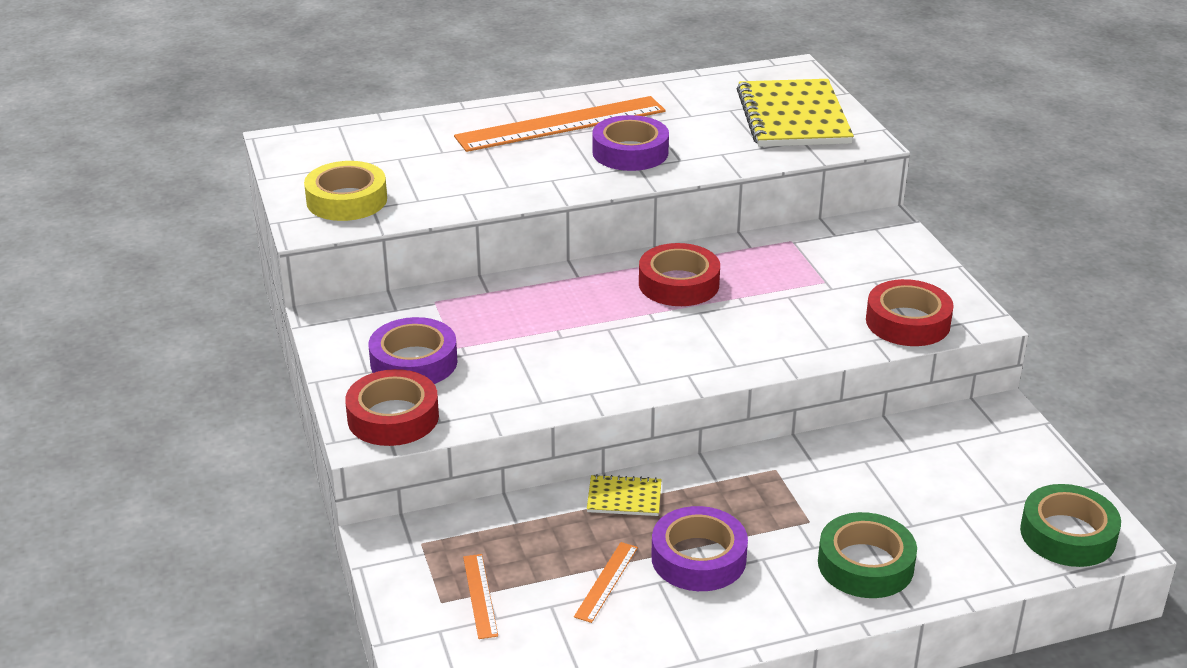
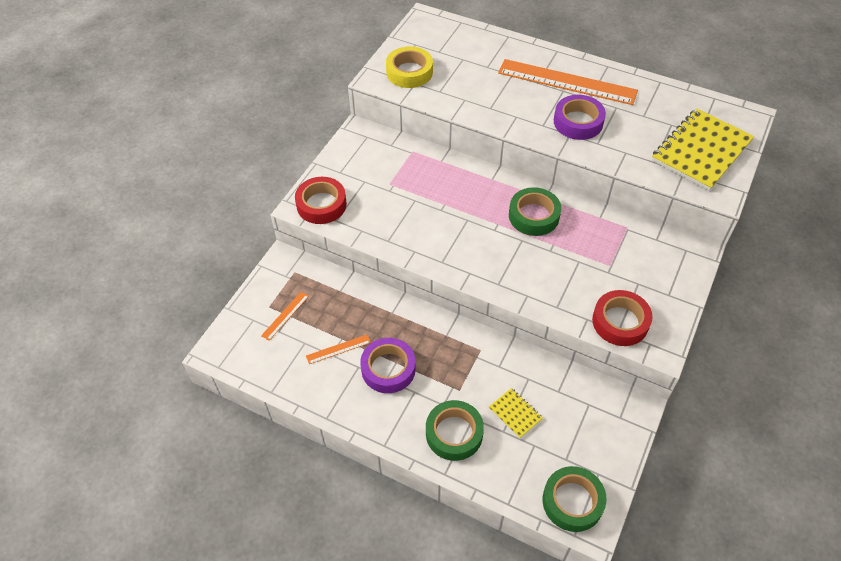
camera: 45 degrees right, 20 degrees up
purple tape [369,317,457,384] -> none
yellow notebook [587,474,662,516] -> yellow notebook moved to [489,388,543,438]
red tape [639,243,720,306] -> green tape [509,187,561,236]

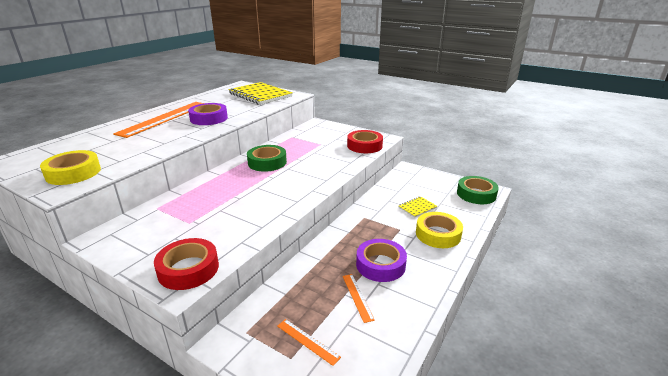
camera: 85 degrees left, 25 degrees down
green tape [426,400,484,461] -> yellow tape [416,212,463,248]

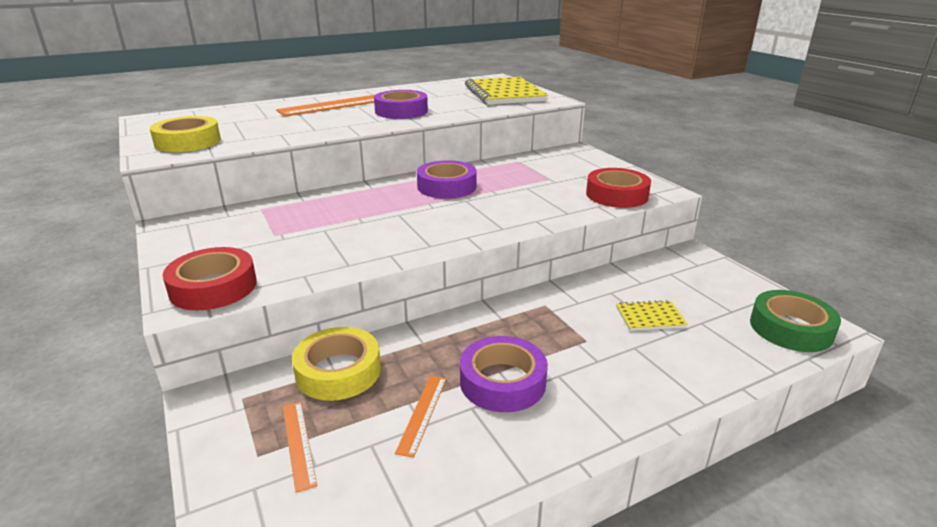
camera: 30 degrees right, 0 degrees up
green tape [247,145,287,172] -> purple tape [417,160,477,199]
yellow tape [416,212,463,248] -> yellow tape moved to [292,327,381,401]

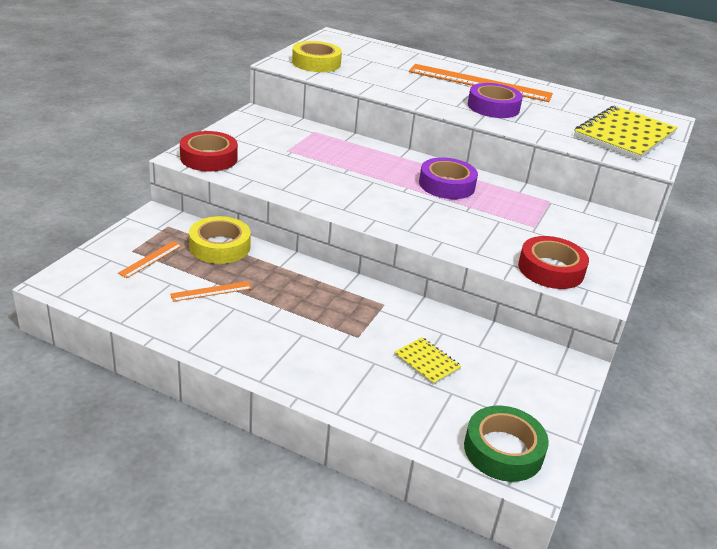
camera: 50 degrees right, 5 degrees up
purple tape [460,336,548,412] -> none

